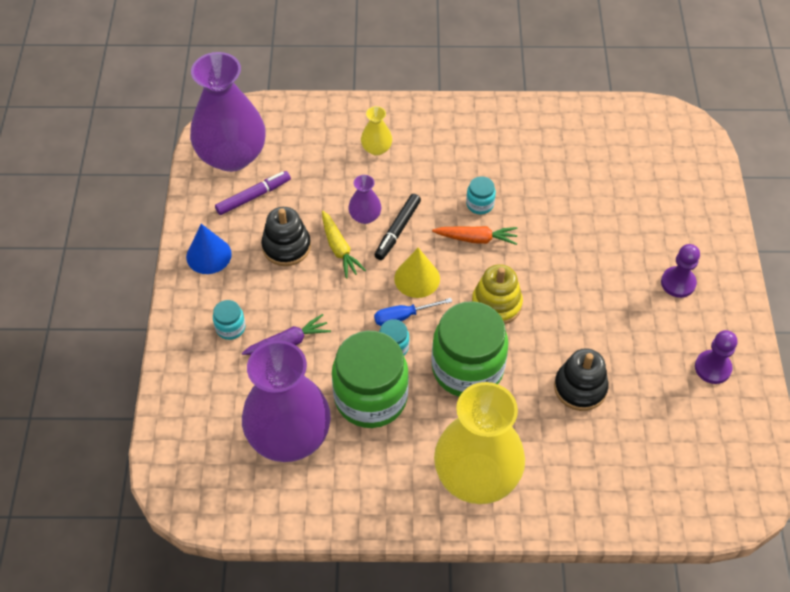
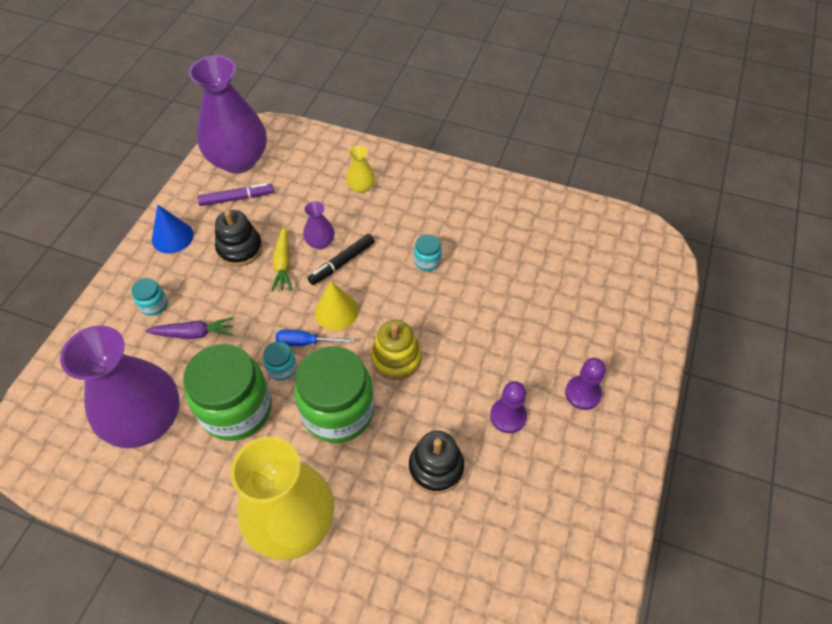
camera: 20 degrees right, 0 degrees up
orange carrot [432,226,518,245] -> none
purple pawn [695,330,737,384] -> purple pawn moved to [490,381,527,433]

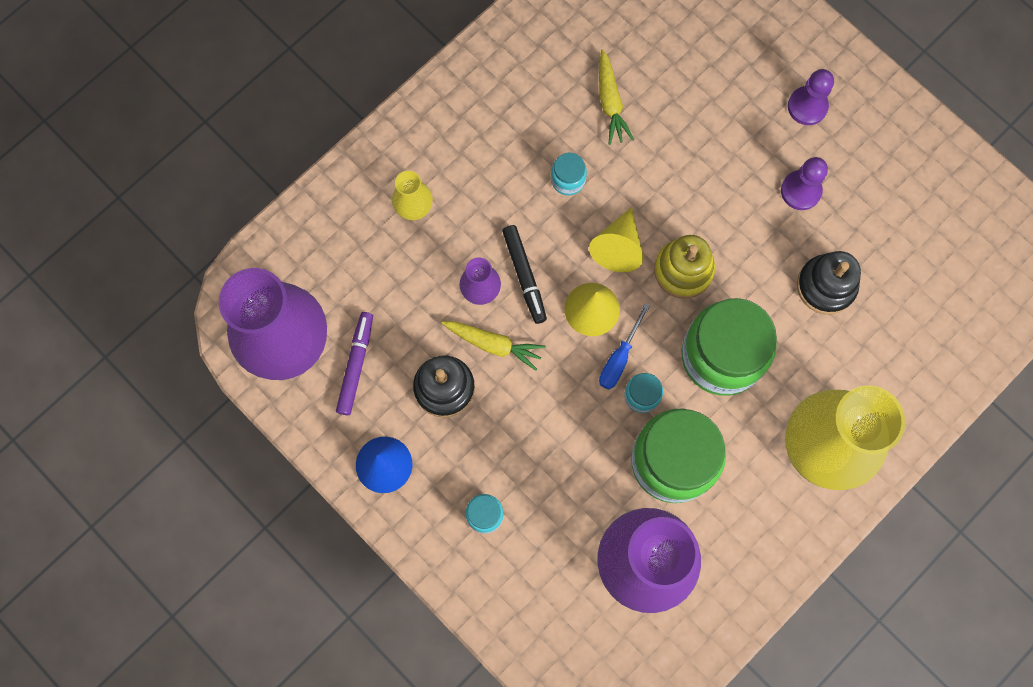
camera: 65 degrees left, 20 degrees up
purple carrot [145,317,234,339] -> none
none -> yellow cone [589,207,643,272]
none -> yellow carrot [599,49,634,145]

